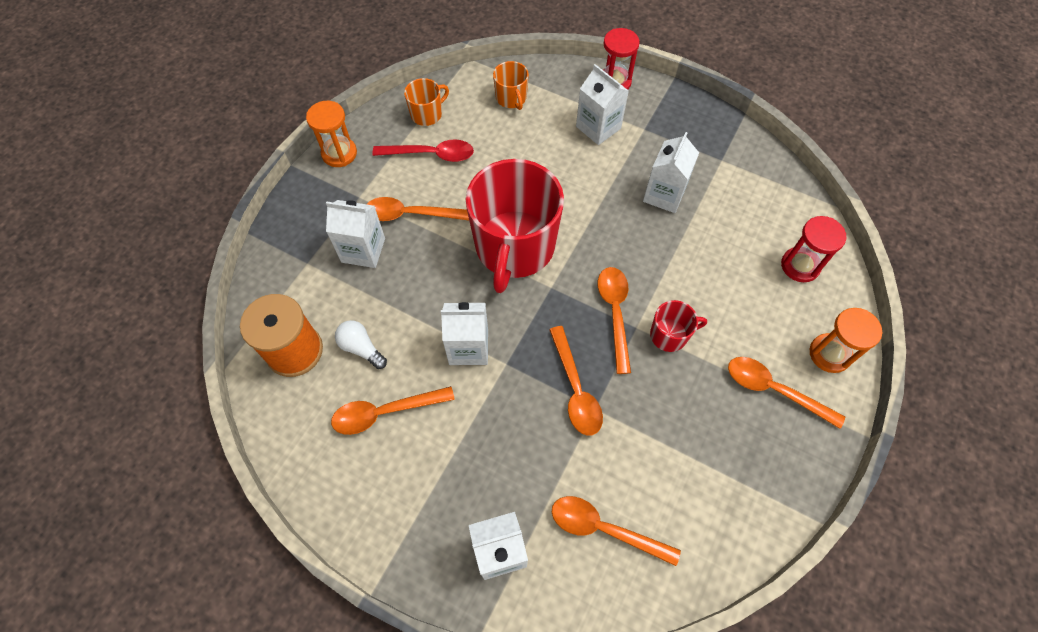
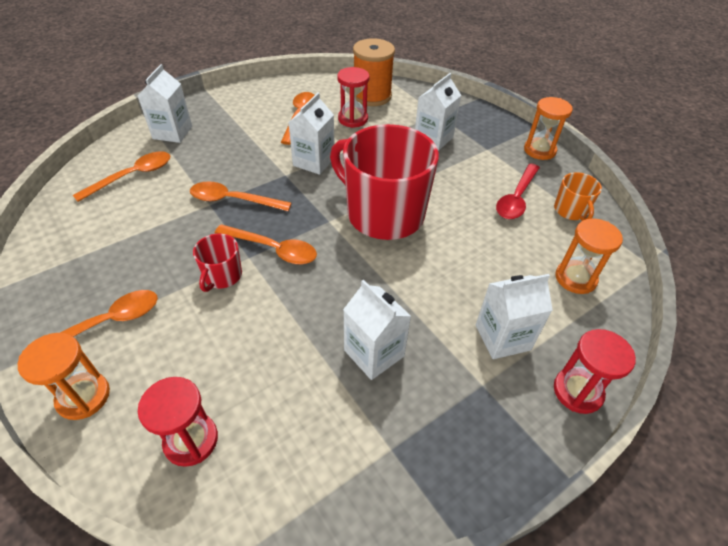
camera: 115 degrees right, 15 degrees down
white light bulb [335,320,387,369] -> red hourglass [337,67,370,128]
orange spoon [367,197,469,221] -> none
orange mug [493,61,529,110] -> orange hourglass [555,219,623,294]

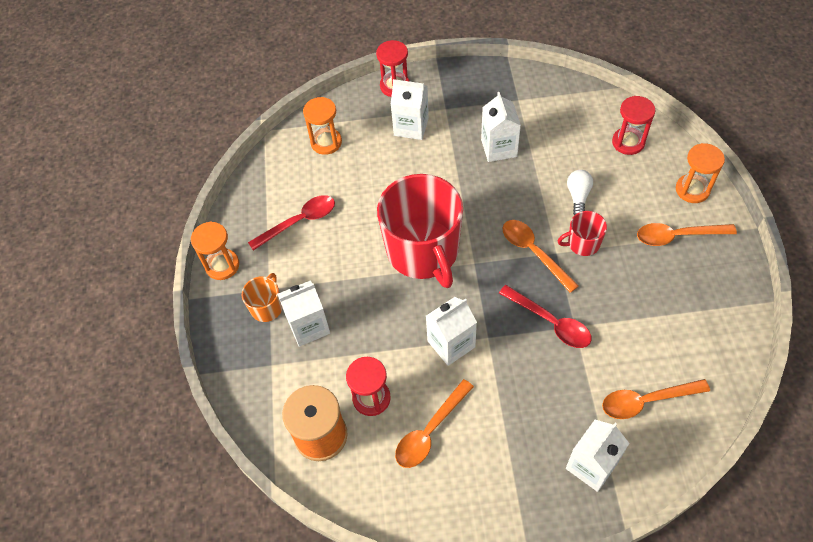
camera: 145 degrees left, 10 degrees up
orange spoon [190,181,292,211] -> red spoon [499,285,592,348]
red mug [193,234,242,292] -> red mug turned 150 degrees counterclockwise [558,211,607,256]
orange mug [554,172,602,221] -> orange mug moved to [242,273,282,322]
none -> white light bulb [567,170,593,215]

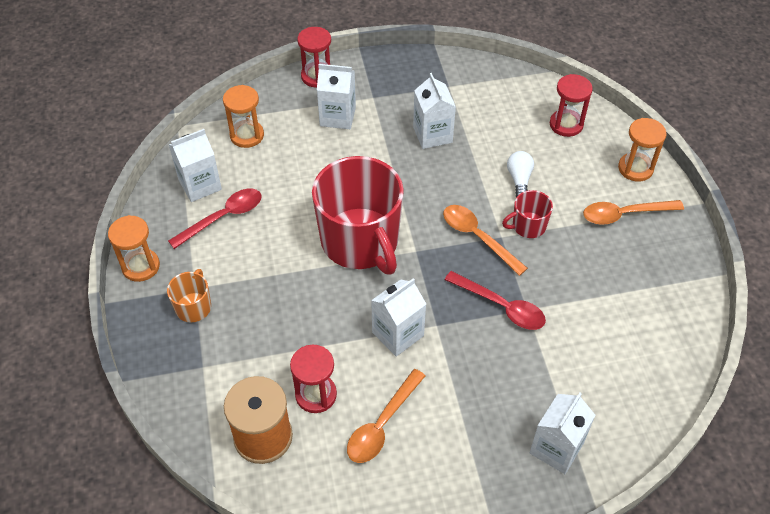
camera: 10 degrees left, 5 degrees down
white carton [277,280,330,347] -> white carton moved to [169,129,222,202]
orange spoon [602,379,710,419] -> none

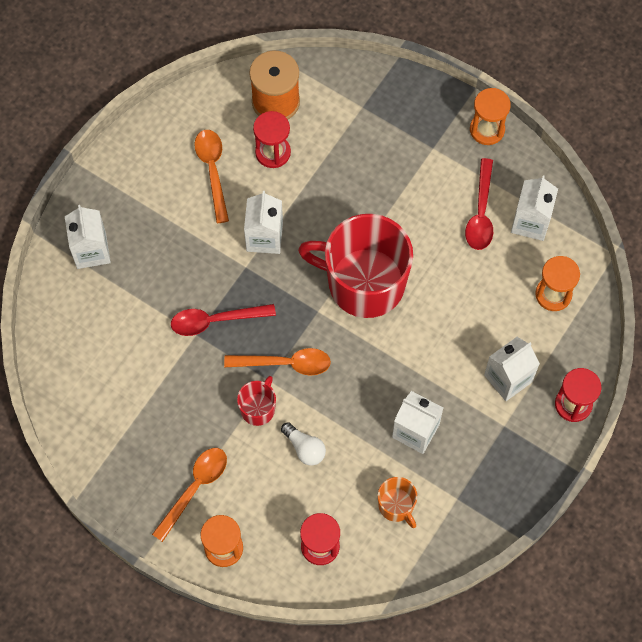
camera: 135 degrees right, 15 degrees up
orange mug [167,269,211,323] -> orange mug moved to [378,477,417,528]

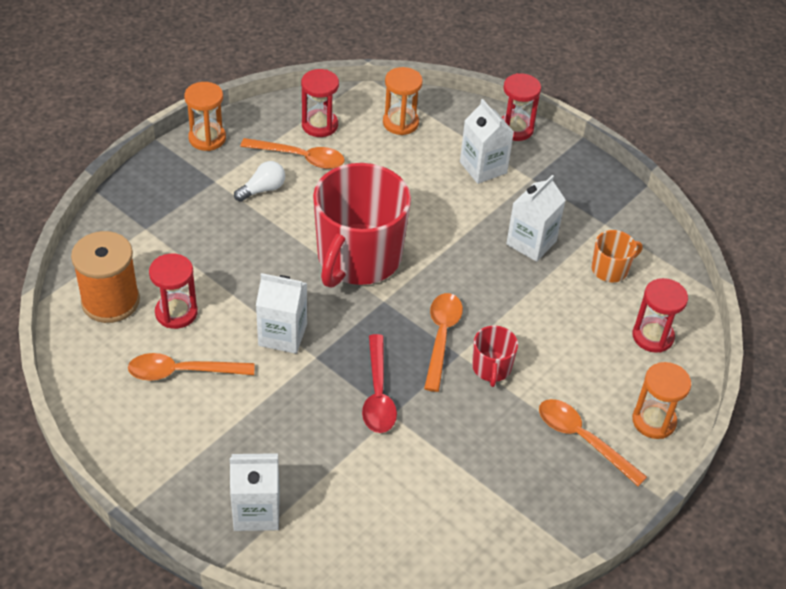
camera: 85 degrees left, 20 degrees down
red mug [237,376,276,426] -> red mug turned 120 degrees counterclockwise [472,326,518,387]
white light bulb [281,422,326,466] -> white light bulb moved to [234,161,285,202]
red spoon [465,158,493,250] -> orange spoon [240,138,345,169]
white carton [511,176,558,241] -> red hourglass [301,69,339,137]

